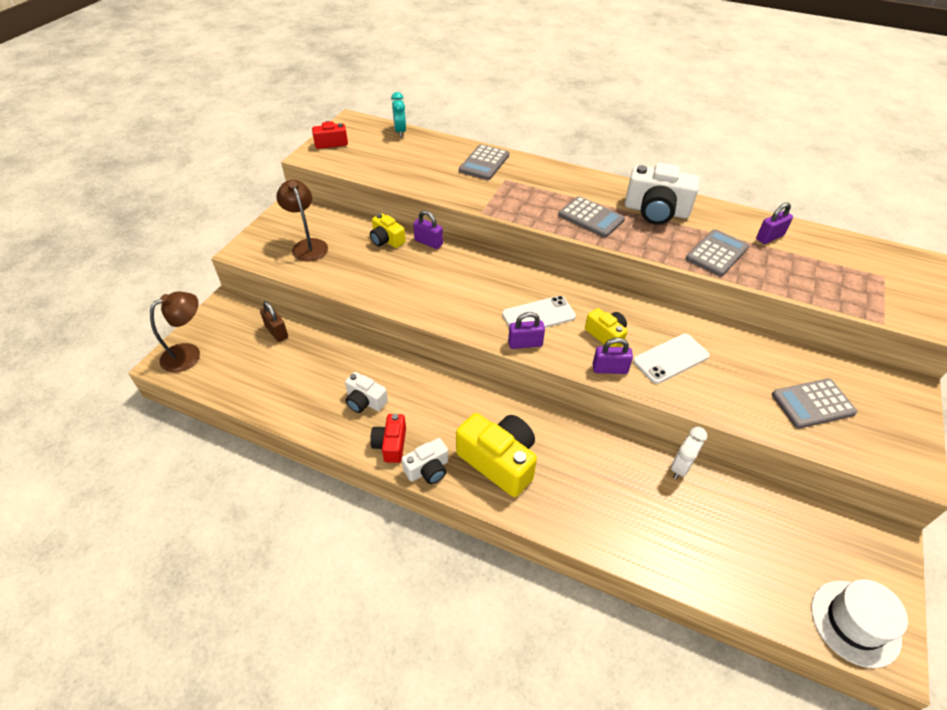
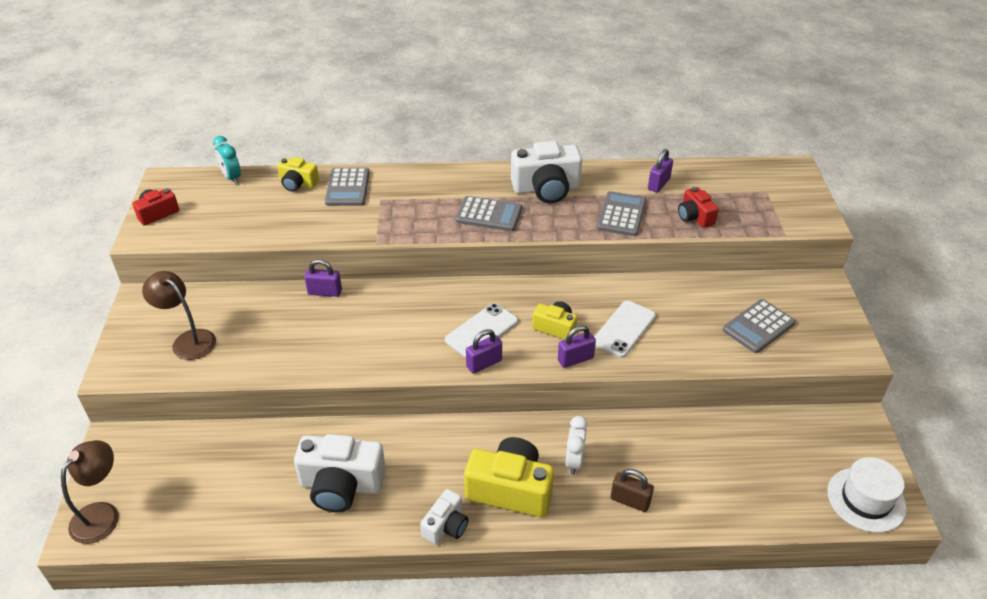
camera: 25 degrees left, 5 degrees down
brown padlock [260,301,288,342] -> brown padlock moved to [611,469,654,512]
white camera [345,372,388,413] -> white camera [294,434,386,512], size x1.78
yellow camera [370,213,406,248] -> yellow camera moved to [277,157,319,192]
red camera [370,414,406,463] -> red camera moved to [678,187,719,228]
white clock [671,427,707,479] -> white clock moved to [565,416,588,475]

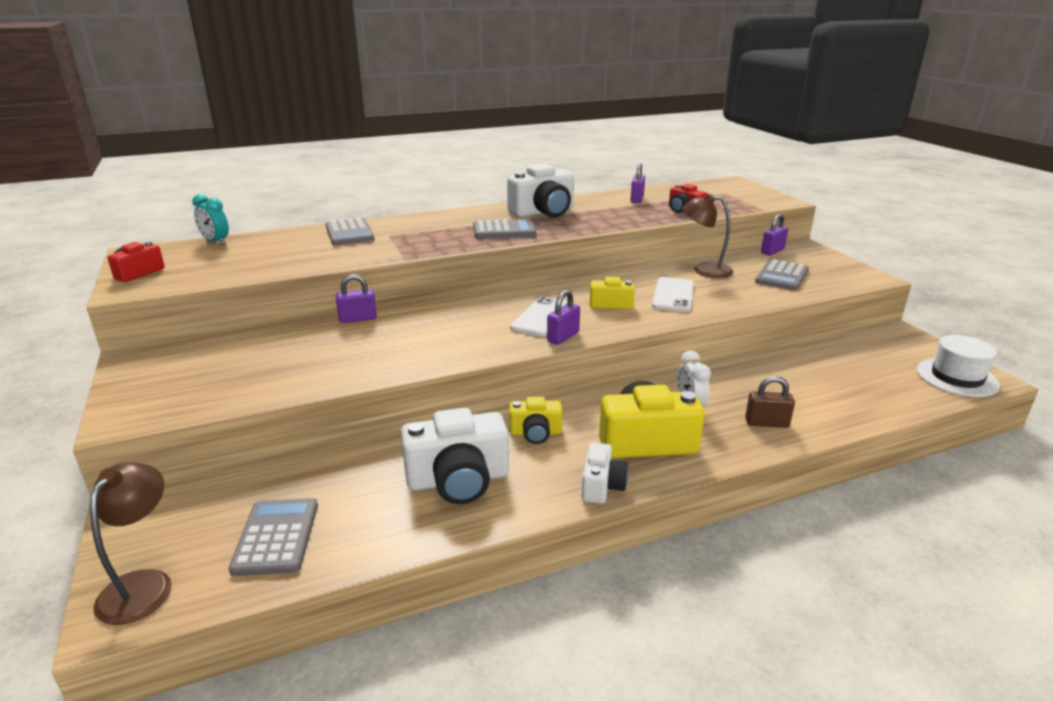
camera: 20 degrees left, 15 degrees down
brown lamp [142,271,216,360] -> brown lamp moved to [682,193,733,278]
yellow camera [277,157,319,192] -> yellow camera moved to [509,397,562,444]
purple padlock [558,325,596,368] -> purple padlock moved to [761,214,788,255]
grey calculator [597,191,646,236] -> grey calculator moved to [229,498,318,576]

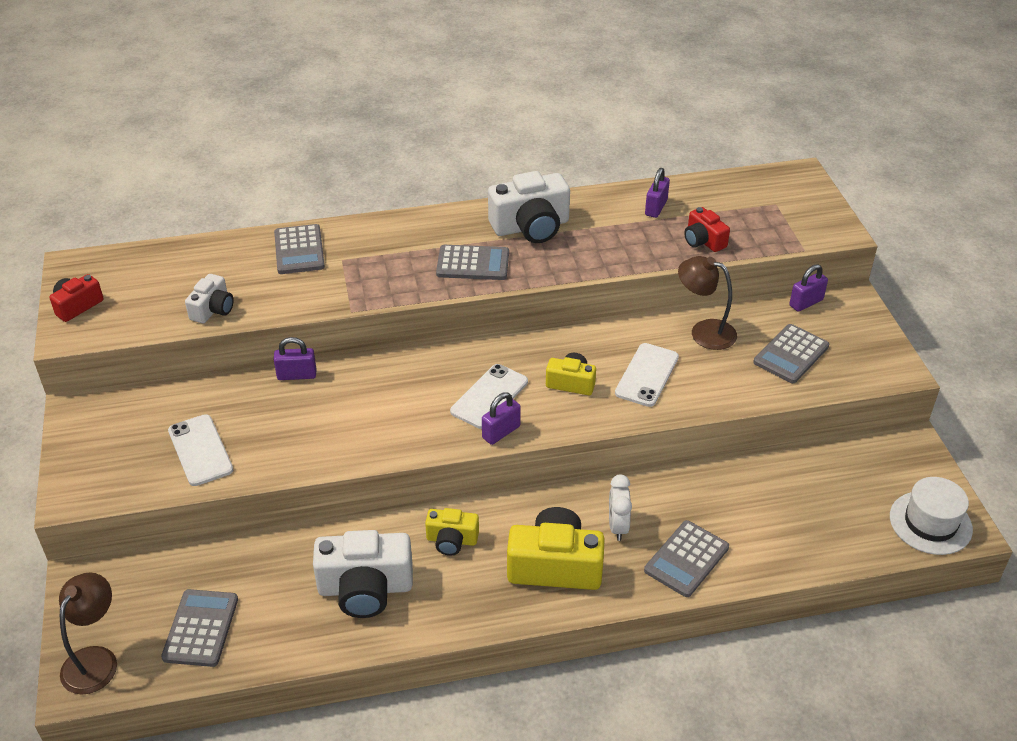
camera: 10 degrees right, 15 degrees up
turquoise clock [192,194,229,245] -> none
white camera [581,442,629,504] -> white camera moved to [185,274,234,323]
brown padlock [745,376,795,428] -> grey calculator [644,520,729,597]
none -> white phone [168,414,233,486]

